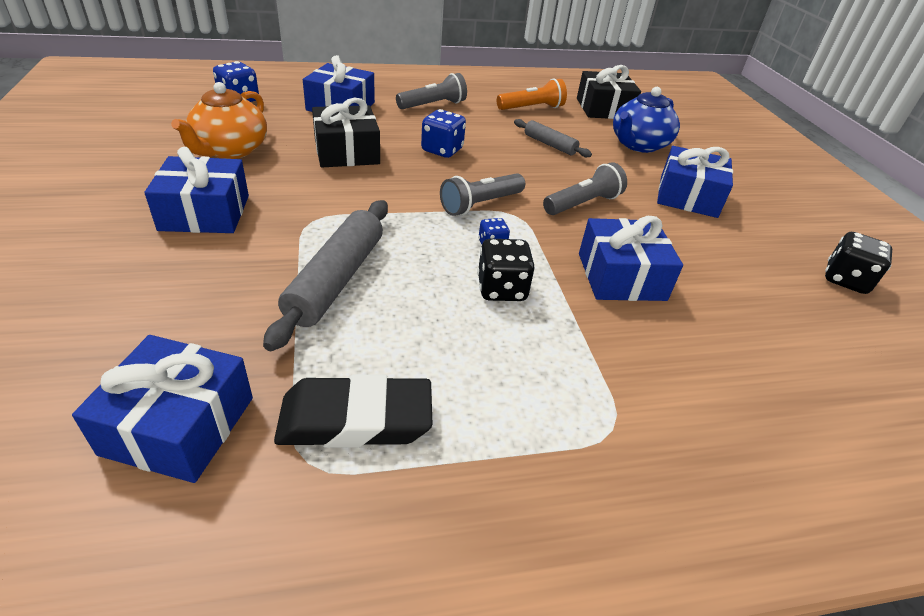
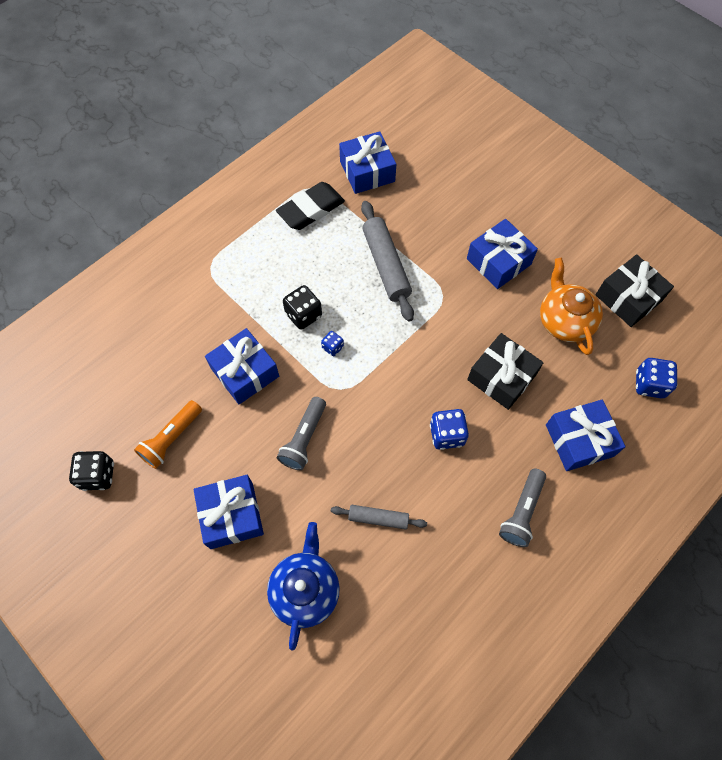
camera: 150 degrees right, 25 degrees up
grey flashlight [440,173,525,216] -> none
orange flashlight [497,78,567,110] -> orange flashlight moved to [134,400,202,469]
black gift [577,65,641,119] -> black gift moved to [595,254,674,327]

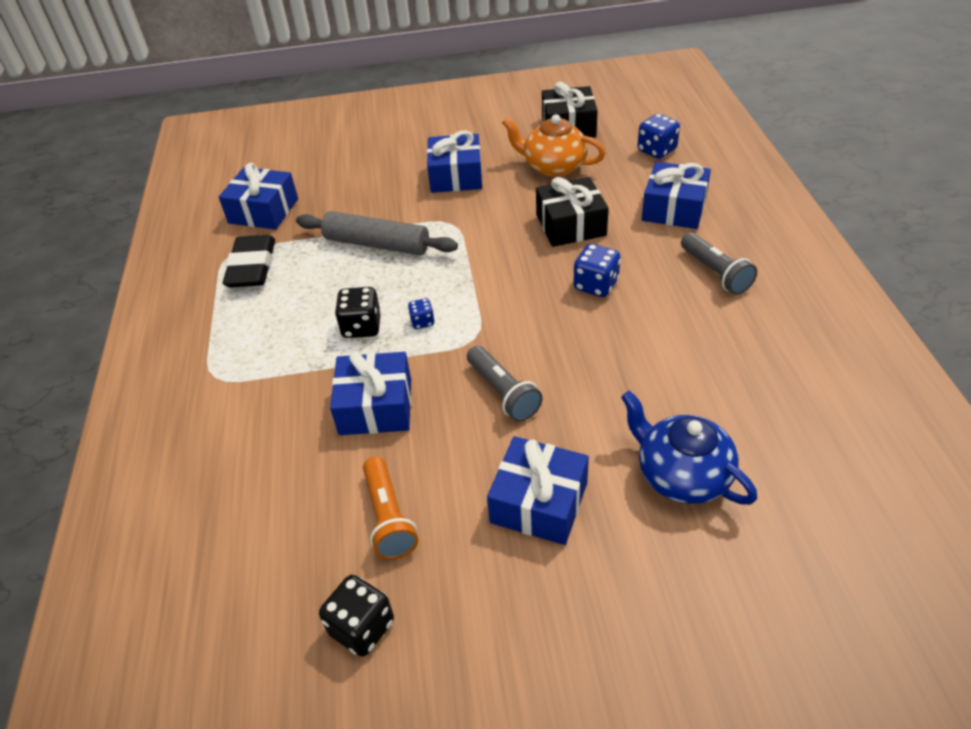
camera: 50 degrees left, 20 degrees down
grey rolling pin [331,505,427,529] -> none

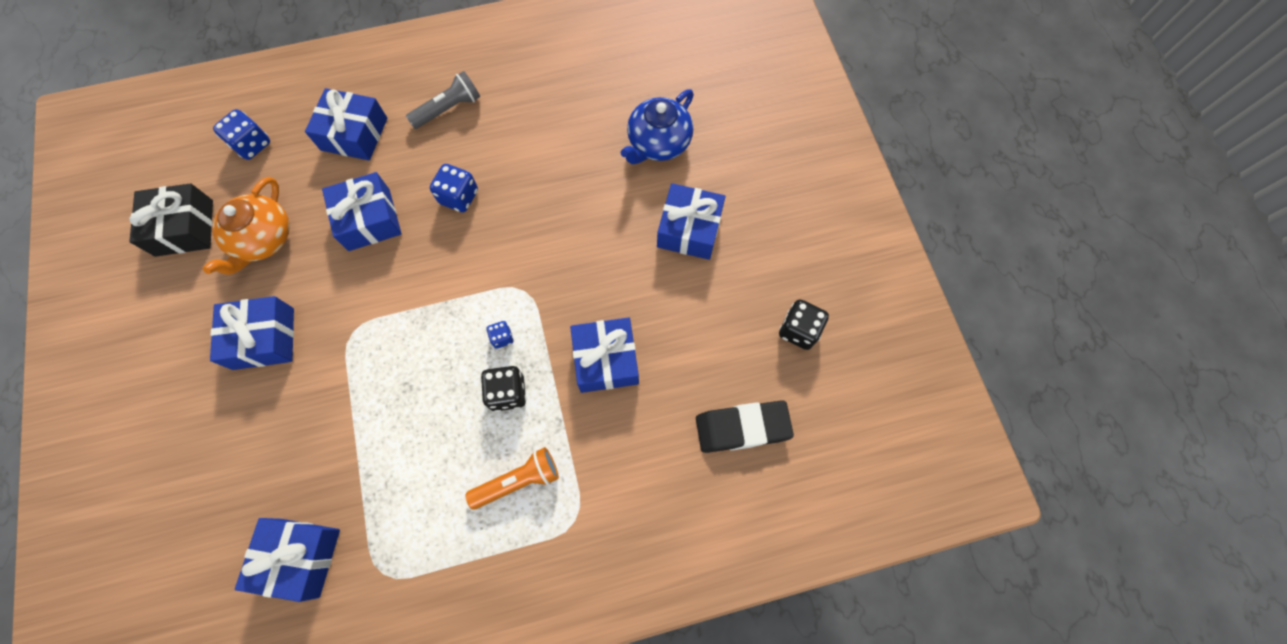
camera: 100 degrees left, 25 degrees up
black eraser [223,235,275,288] -> black eraser moved to [696,401,794,453]
grey rolling pin [296,211,458,255] -> none
orange flashlight [363,456,418,560] -> orange flashlight moved to [465,447,559,510]
grey flashlight [467,346,543,422] -> none
black gift [536,177,609,247] -> blue gift [322,172,402,251]

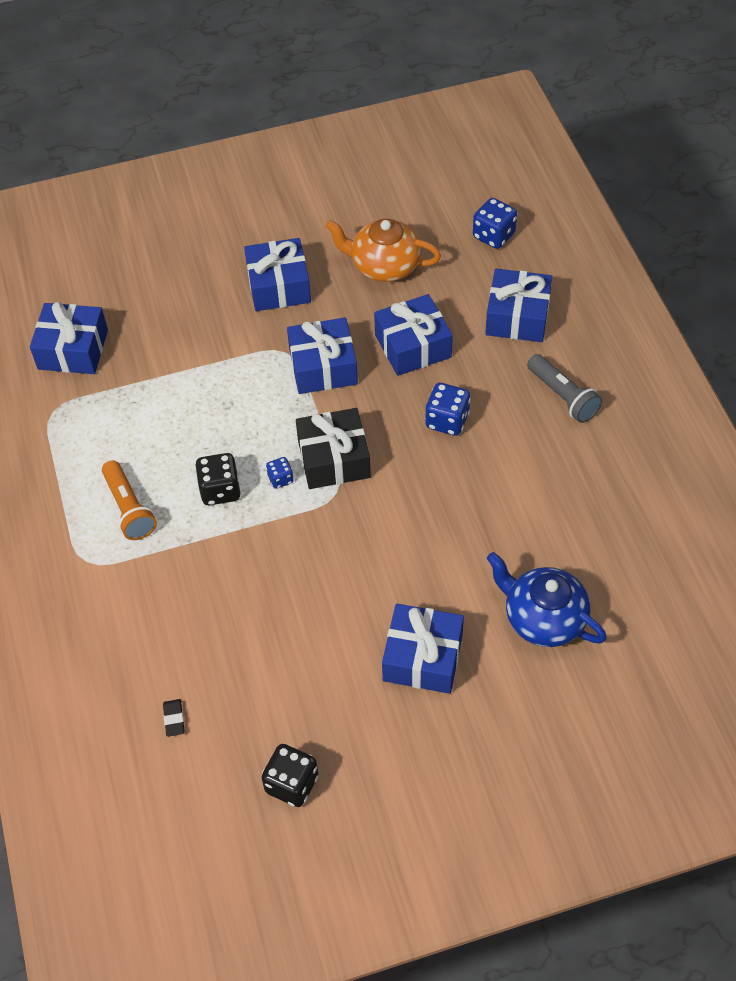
camera: 90 degrees right, 15 degrees down
black gift [129,183,213,257] -> black gift moved to [296,408,371,489]
blue gift [570,317,639,393] -> blue gift moved to [287,318,358,394]
black eraser [696,401,794,453] -> black eraser [163,699,185,737], size x0.40

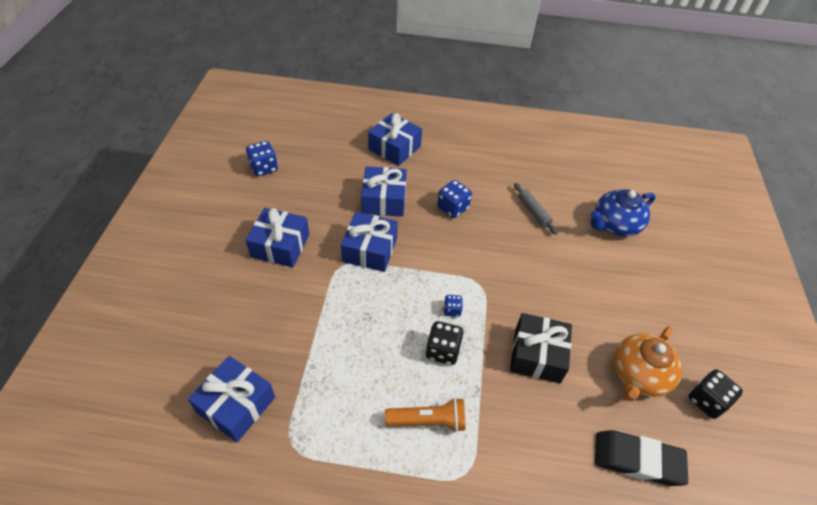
camera: 70 degrees left, 5 degrees down
black eraser [163,699,185,737] -> black eraser [595,430,688,486], size x2.49
black gift [296,408,371,489] -> black gift moved to [510,313,572,383]
orange teapot [325,219,441,282] -> orange teapot moved to [614,326,683,401]
blue gift [382,604,464,694] -> none
blue dice [473,198,517,249] -> blue dice moved to [246,141,278,176]
grey flashlight [527,354,602,423] -> none
none -> grey rolling pin [514,183,558,235]

